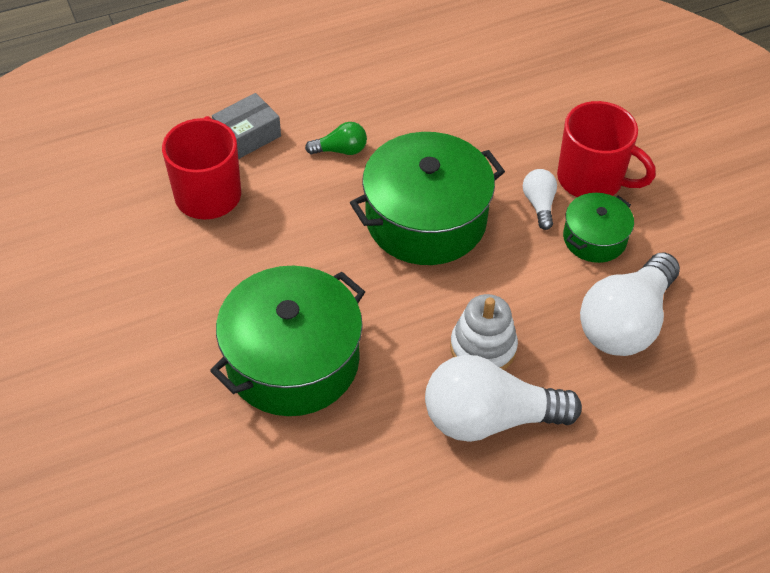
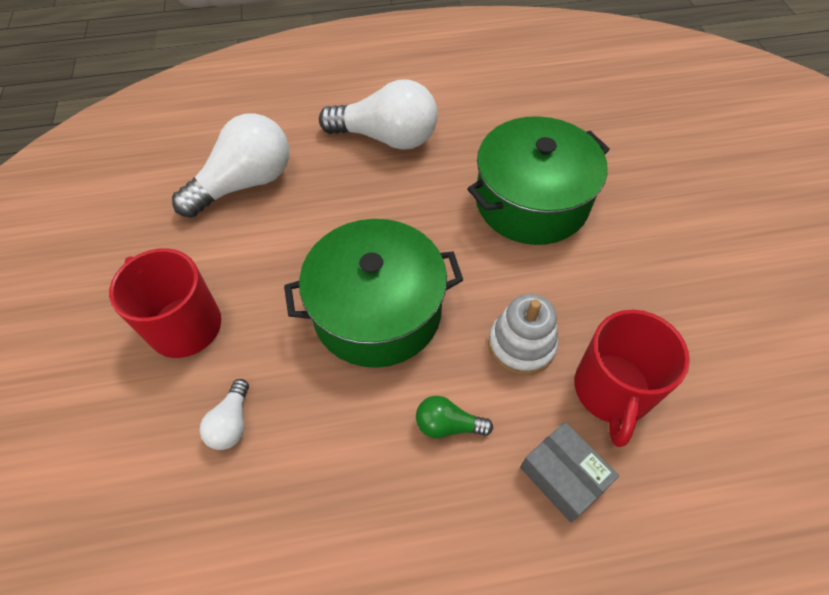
camera: 165 degrees left, 5 degrees up
grey box [212,93,281,159] -> grey box turned 75 degrees clockwise [520,422,619,522]
white stacking toy [450,294,518,370] -> white stacking toy moved to [488,294,558,375]
white light bulb [523,169,557,230] -> white light bulb moved to [199,379,249,450]
green pot [563,193,634,263] -> none

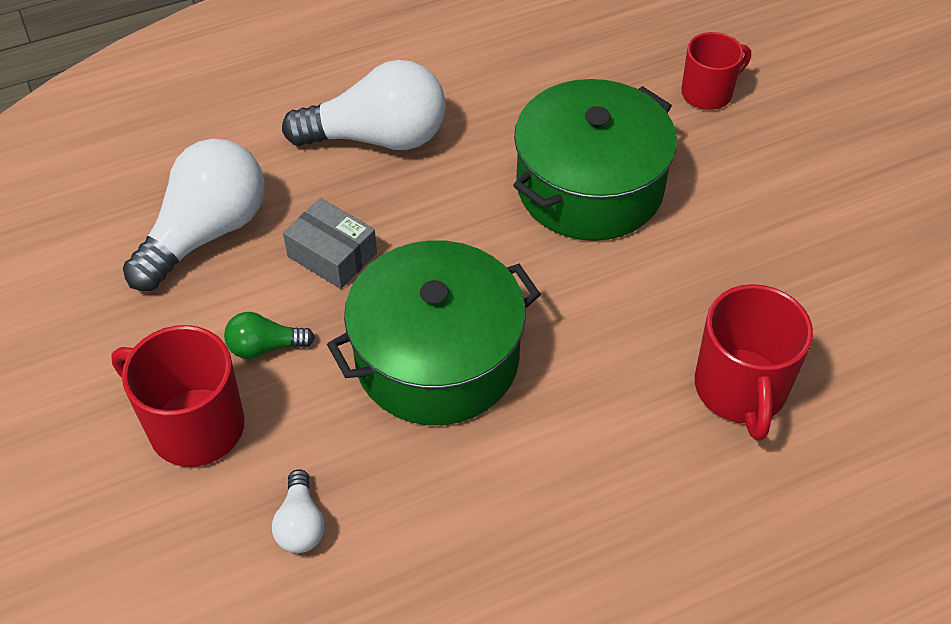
camera: 15 degrees left, 5 degrees down
green light bulb [416,396,493,439] -> green light bulb moved to [224,312,315,359]
white stacking toy [488,294,558,375] -> none
grey box [520,422,619,522] -> grey box moved to [283,198,377,289]
none -> red mug [681,32,751,110]

